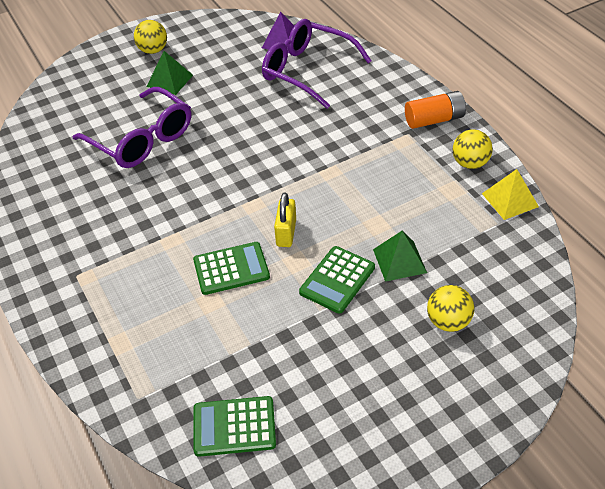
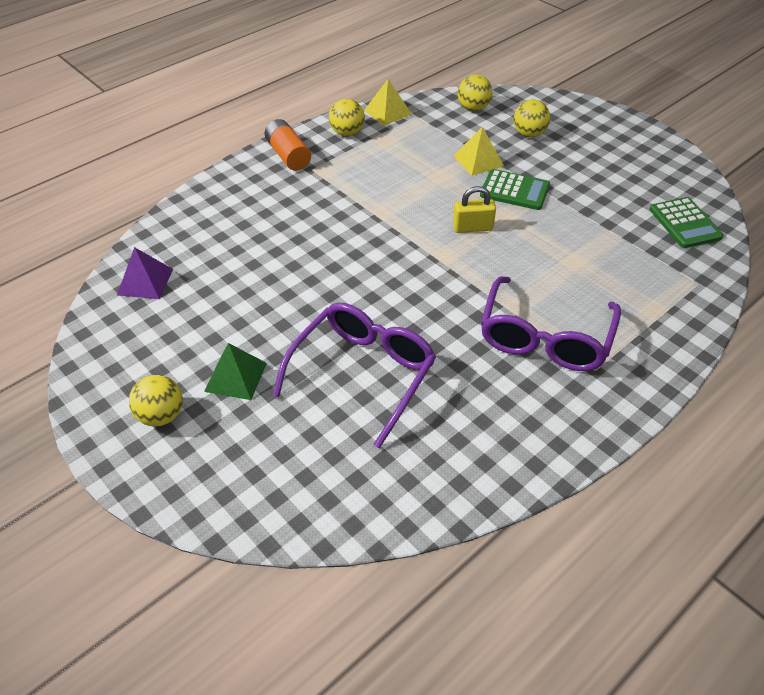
camera: 105 degrees left, 0 degrees up
green calculator [193,242,270,295] -> none
purple glasses [262,19,372,109] -> purple glasses moved to [481,276,621,371]
green pyramid [373,231,427,282] -> yellow pyramid [454,127,504,176]
none -> yellow ball [458,75,492,111]

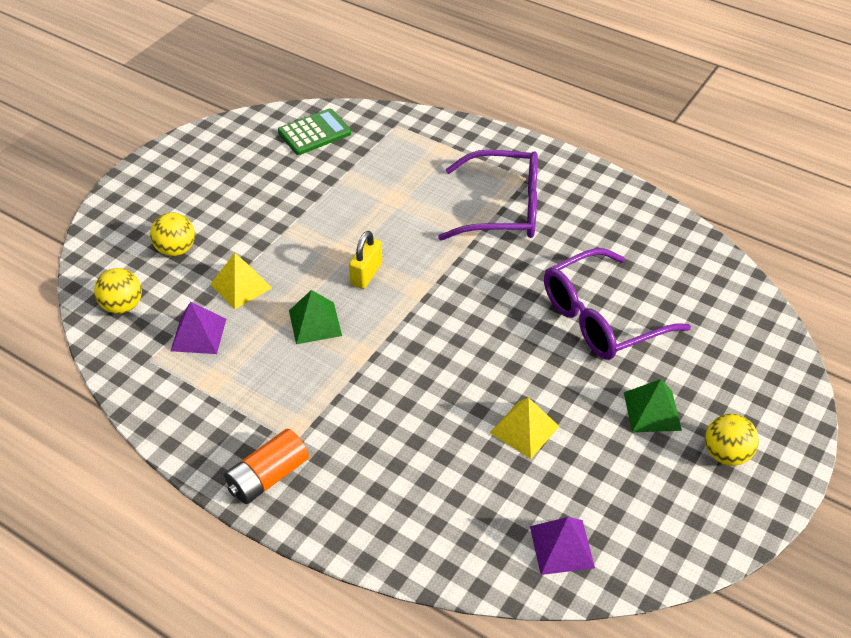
camera: 105 degrees left, 0 degrees up
purple glasses [273,303,436,448] -> purple glasses turned 45 degrees counterclockwise [544,248,691,360]
yellow ball [329,99,365,136] -> none
yellow pyramid [364,79,412,126] -> yellow pyramid moved to [490,397,559,459]
yellow padlock [453,186,496,233] -> yellow padlock turned 45 degrees clockwise [349,231,382,289]
green calculator [480,169,550,210] -> none
none -> purple pyramid [171,302,226,354]
none -> green pyramid [289,290,342,344]

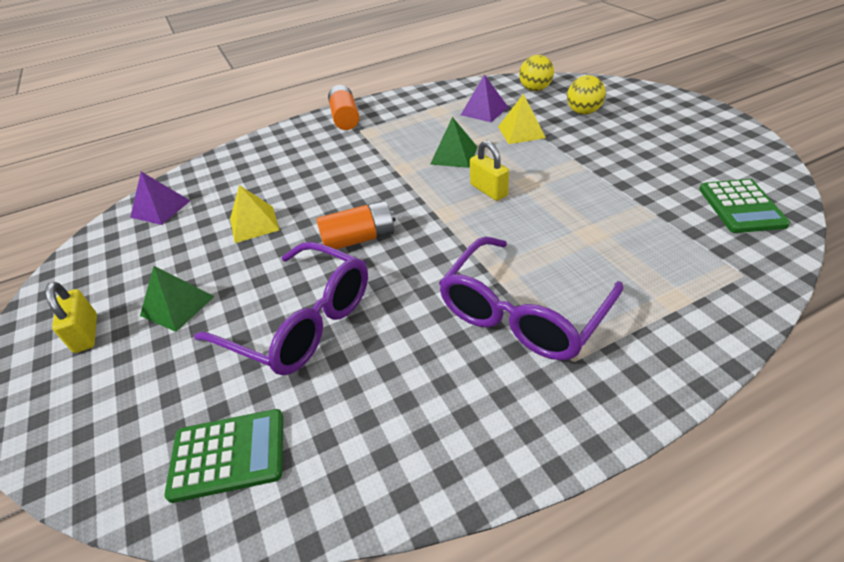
camera: 125 degrees right, 5 degrees down
purple glasses [544,248,691,360] -> purple glasses turned 120 degrees clockwise [194,242,368,375]
yellow ball [705,414,759,466] -> yellow padlock [45,282,97,353]
none -> green calculator [164,409,283,503]
none -> orange battery [316,200,396,249]

